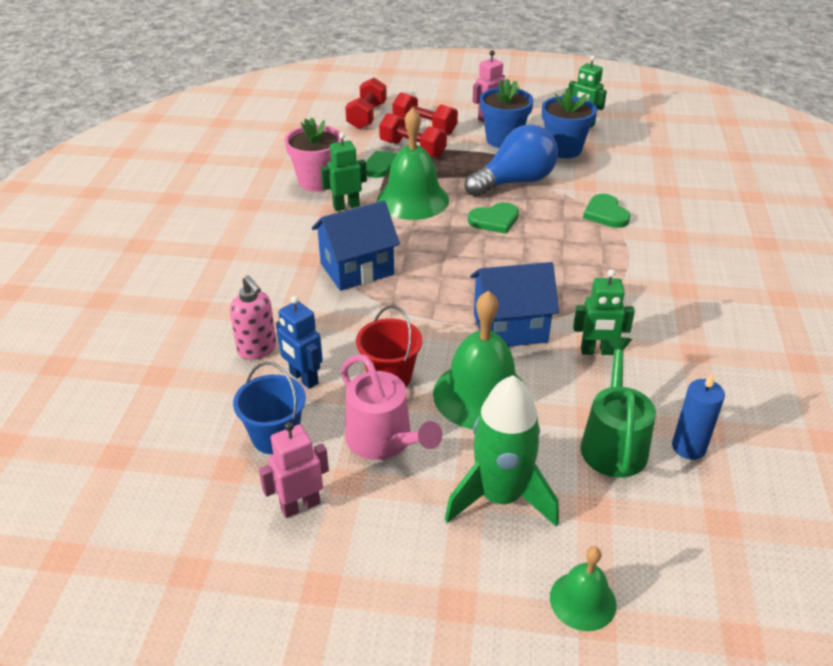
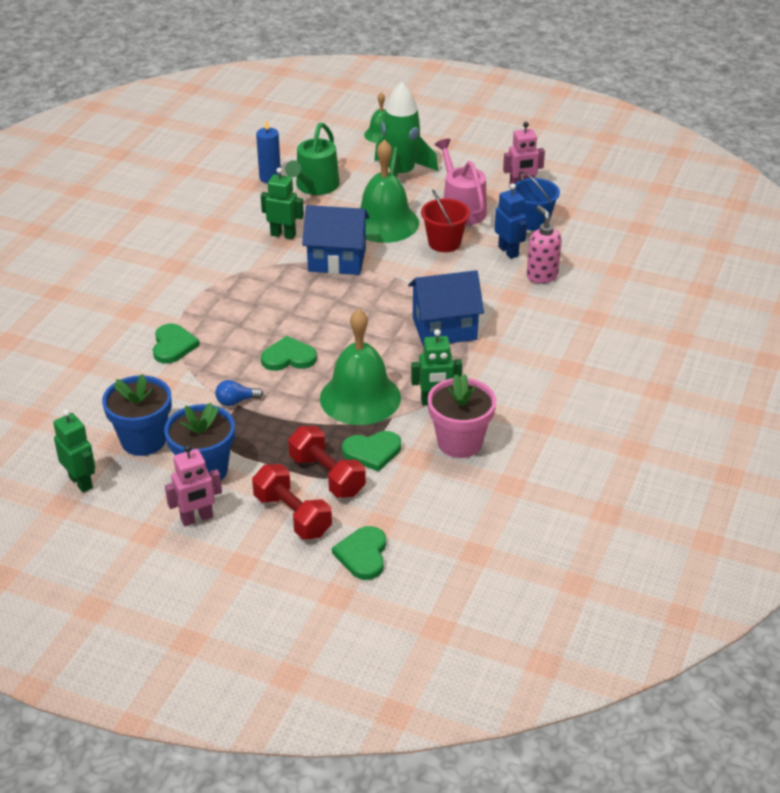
camera: 165 degrees left, 0 degrees up
red dumbbell [345,78,387,129] -> green heart [332,526,386,580]
blue light bulb [465,124,558,197] -> blue light bulb [215,380,263,406], size x0.40

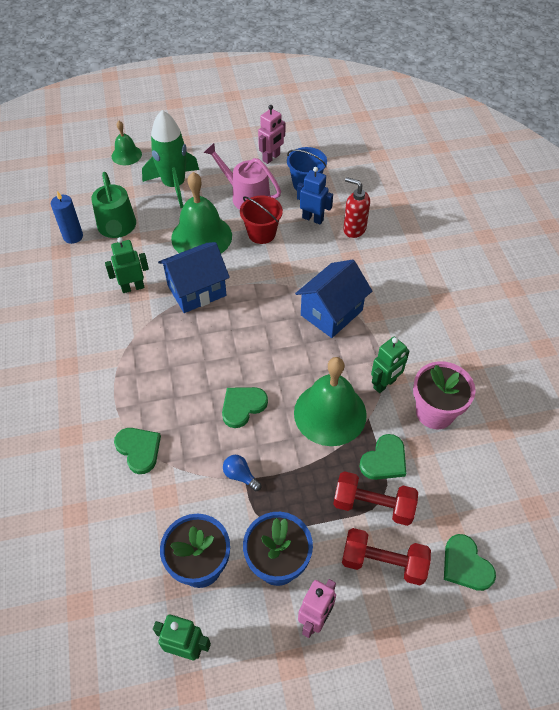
camera: 35 degrees left, 15 degrees up
blue light bulb [215,380,263,406] -> blue light bulb turned 90 degrees clockwise [223,455,262,491]
pink soap dispenser [527,205,562,283] -> red soap dispenser [343,177,370,238]

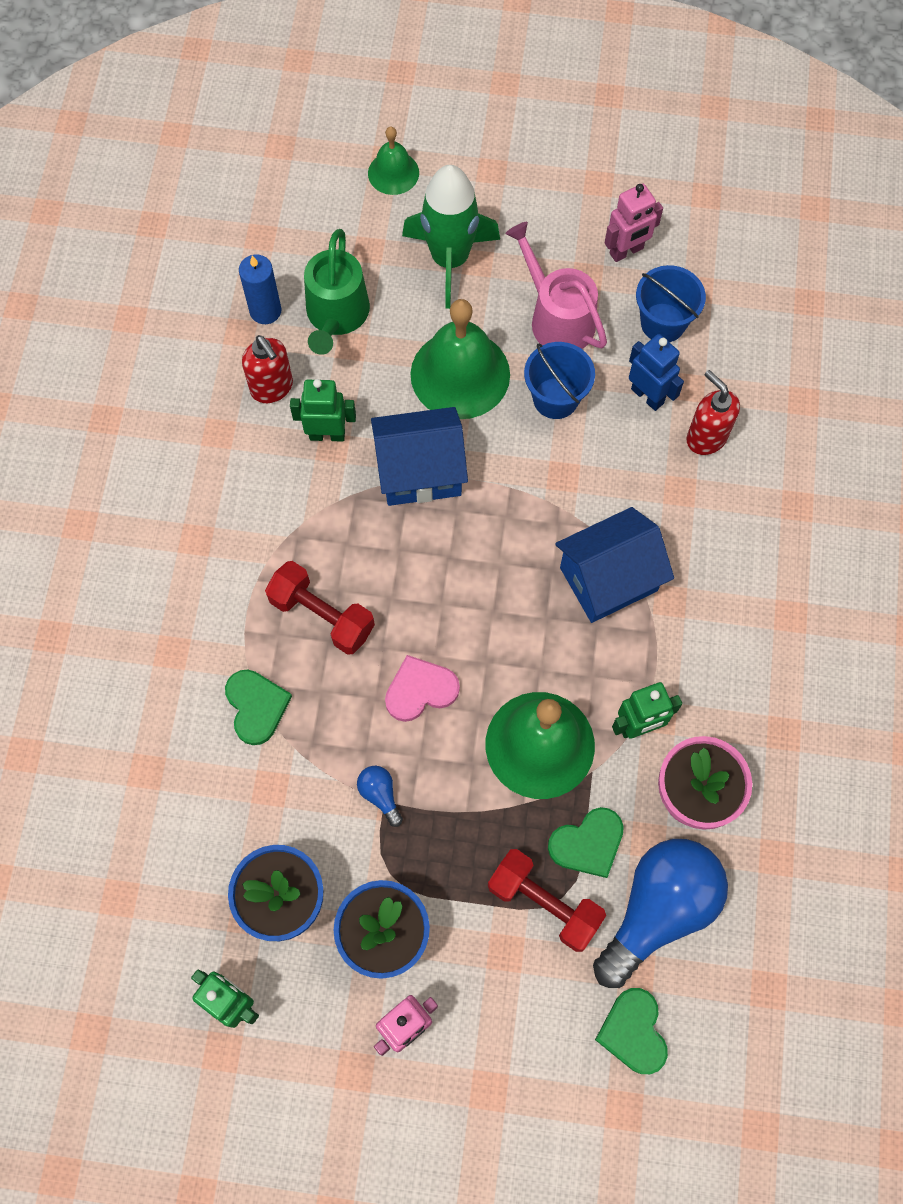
camera: 20 degrees right, 15 degrees up
green heart [222,387,268,428] -> pink heart [385,655,460,722]
red bucket [240,196,283,244] -> blue bucket [524,342,595,419]
red dumbbell [342,528,431,585] -> red dumbbell moved to [265,561,375,655]
none -> red soap dispenser [242,335,293,403]
none -> blue light bulb [593,839,728,988]

